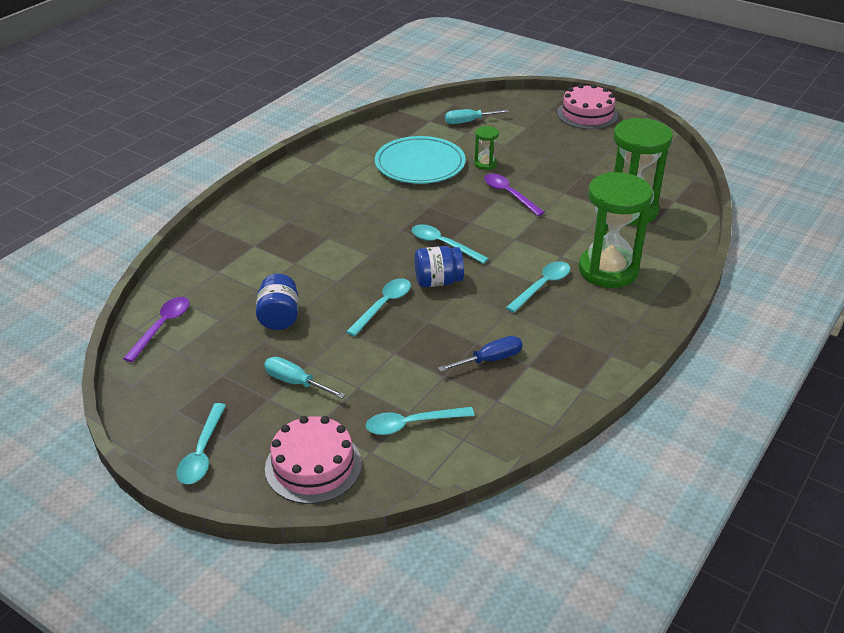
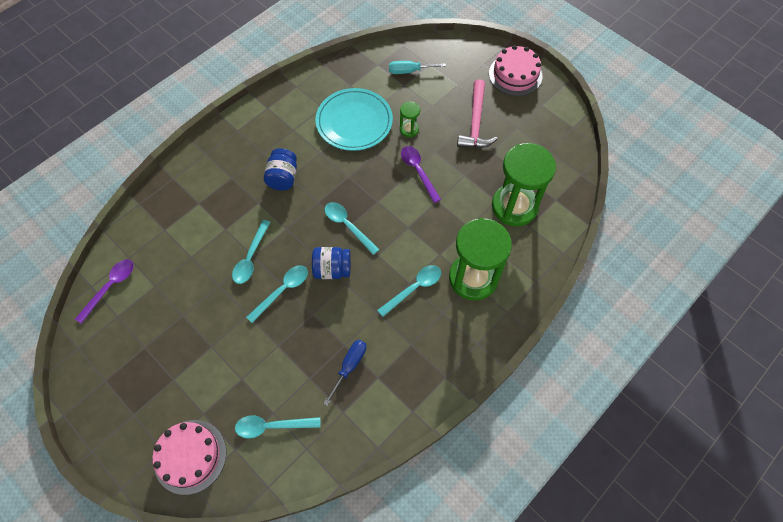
camera: 10 degrees right, 25 degrees up
turquoise spoon [177,403,226,484] -> turquoise spoon moved to [232,220,270,284]
blue jar [256,274,299,330] -> blue jar moved to [264,148,297,191]
turquoise screwdriver [264,357,346,399] -> none
blue screwdriver [438,336,522,372] -> blue screwdriver turned 45 degrees counterclockwise [323,340,366,406]
none -> pink hammer [457,79,498,148]

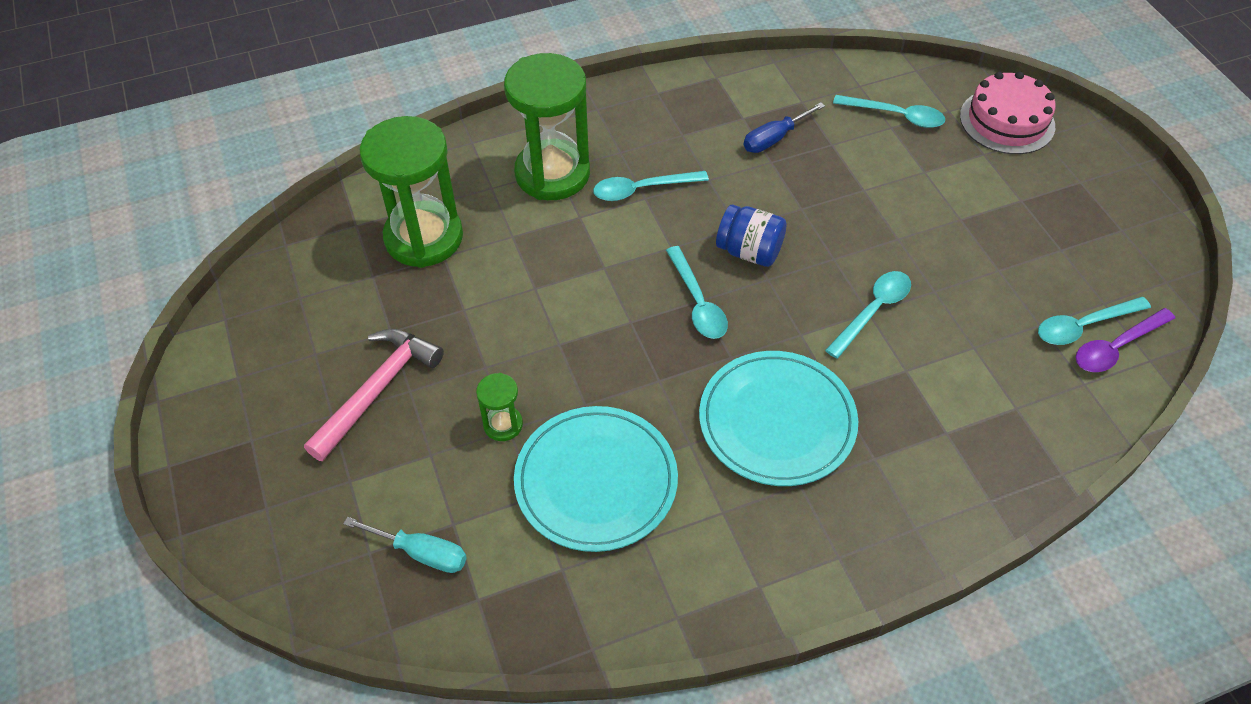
camera: 155 degrees left, 10 degrees down
turquoise spoon [246,265,308,323] -> turquoise spoon moved to [1038,297,1151,345]
blue jar [264,148,297,191] -> turquoise plate [699,351,858,486]
purple spoon [401,146,441,203] -> none
pink cake [489,45,542,96] -> none

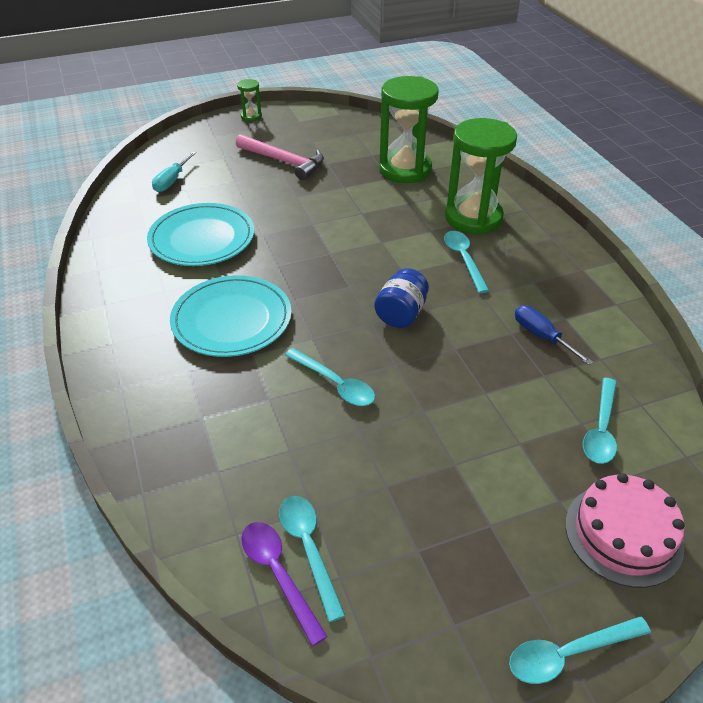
camera: 90 degrees right, 10 degrees down
green hourglass [476,373,523,441] -> green hourglass moved to [237,79,262,121]
turquoise spoon [666,246,728,339] -> turquoise spoon moved to [509,616,651,684]

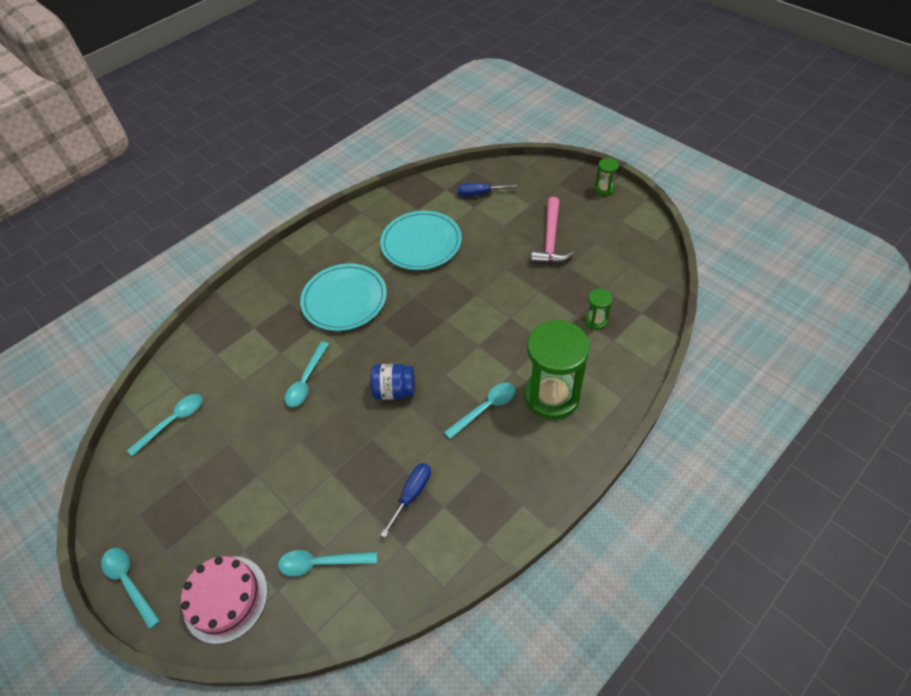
camera: 70 degrees right, 10 degrees up
turquoise screwdriver [152,151,196,192] -> blue screwdriver [458,183,518,197]
purple spoon [241,522,328,646] -> none
green hourglass [379,76,439,183] -> green hourglass [585,289,613,330], size x0.44

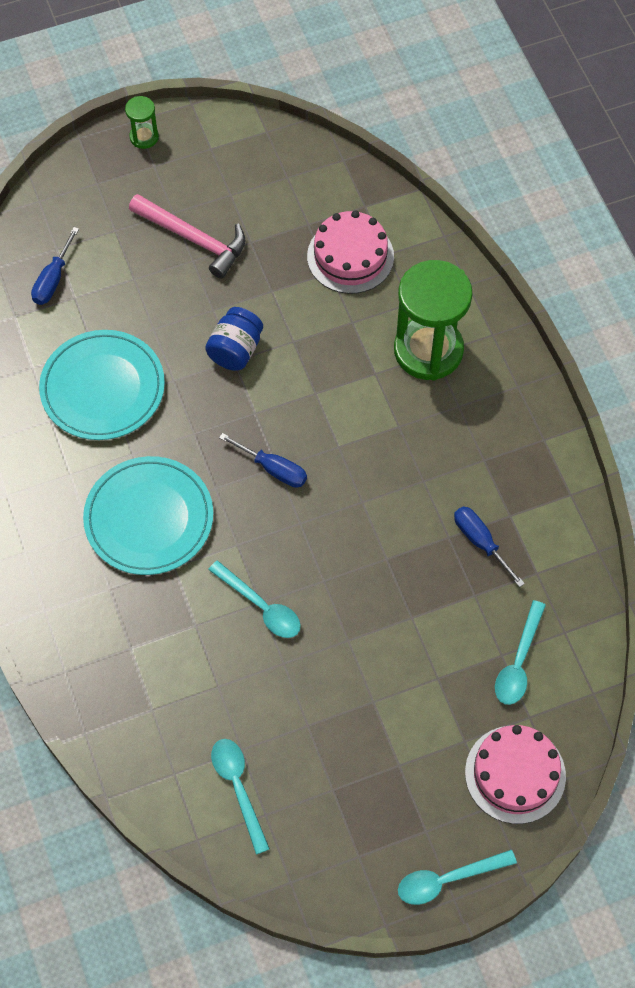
camera: 70 degrees left, 10 degrees up
blue jar [371,364,415,400] -> blue jar moved to [205,307,263,371]
turquoise spoon [444,383,515,439] -> none
green hourglass [585,289,613,330] -> pink cake [307,210,394,294]
none -> blue screwdriver [219,433,307,488]

